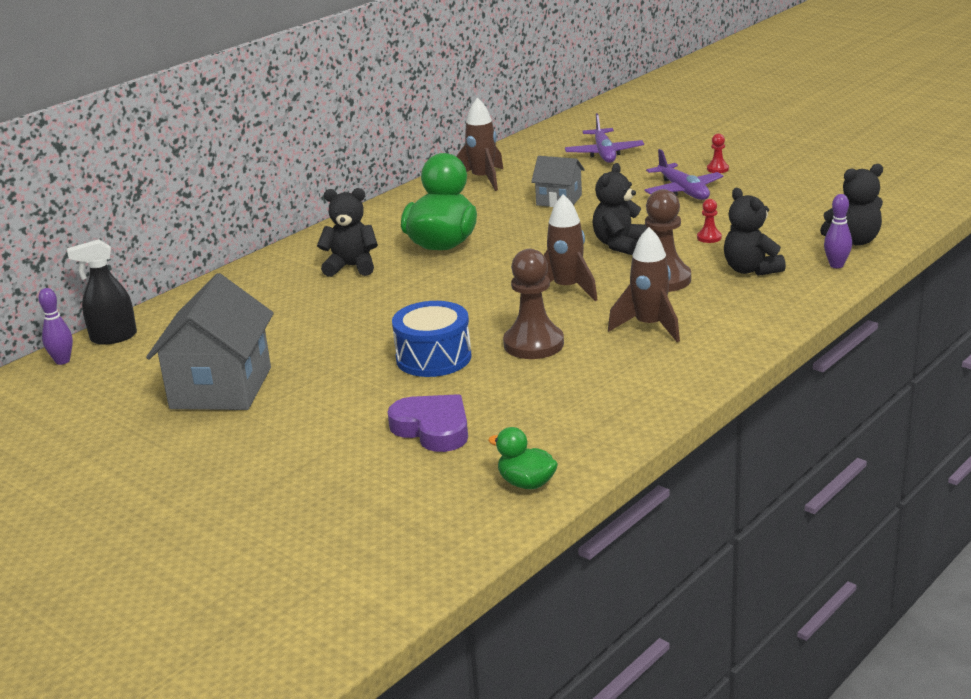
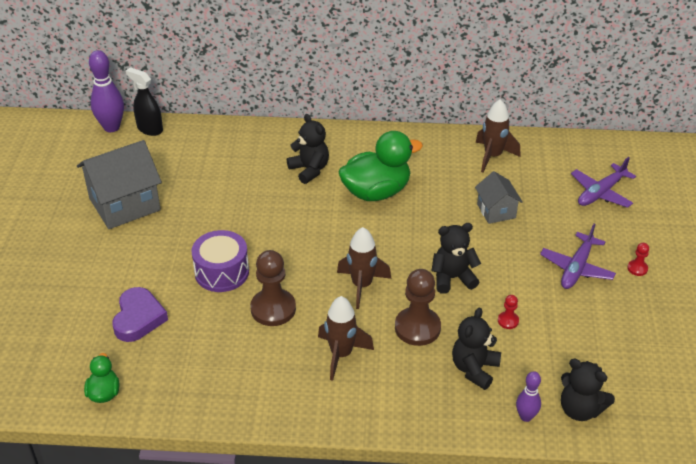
camera: 50 degrees right, 15 degrees up
purple bowling pin [38,288,73,365] -> purple bowling pin [89,50,124,132], size x1.74
blue drum [392,301,472,377] -> purple drum [191,230,249,292]

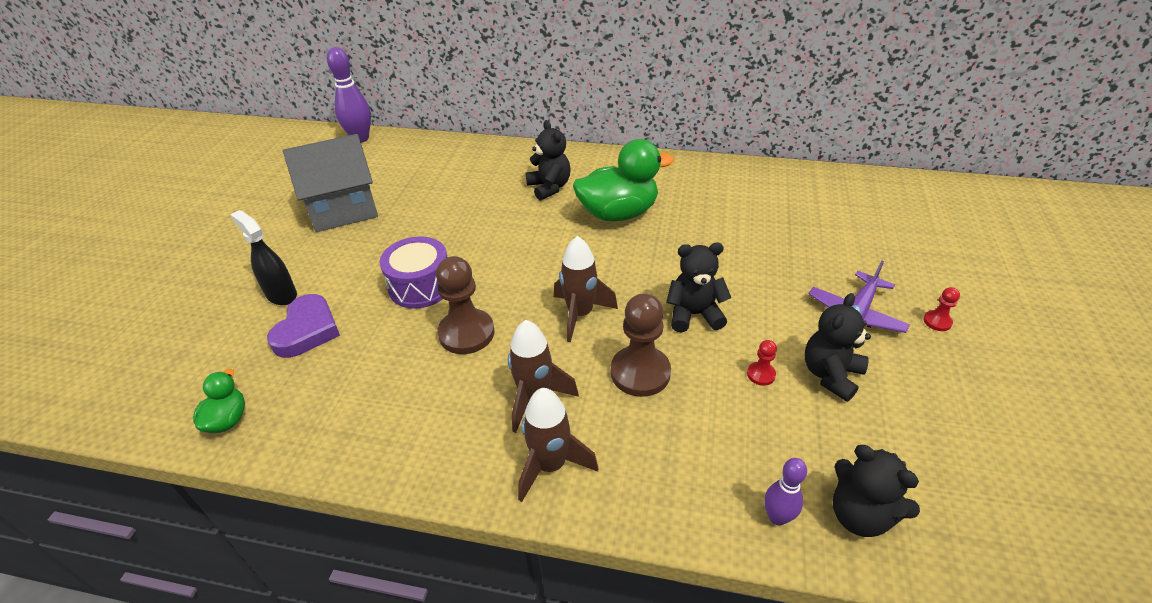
camera: 10 degrees right, 0 degrees up
black spray bottle [126,67,163,136] -> black spray bottle moved to [230,210,297,305]
black teddy bear [452,307,501,390] -> black teddy bear moved to [805,293,871,402]
brown rocket [475,99,520,173] -> brown rocket moved to [518,388,598,502]
grey house [475,171,523,224] -> none
purple plane [571,157,636,208] -> none

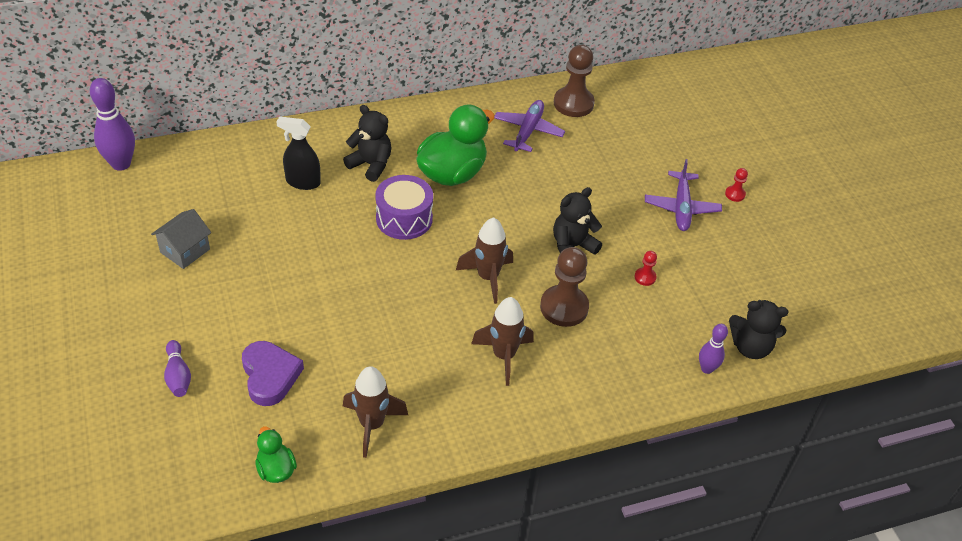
camera: 35 degrees left, 5 degrees up
black spray bottle [230,210,297,305] -> black spray bottle moved to [277,116,321,190]
grey house [283,134,378,232] -> grey house [151,209,211,269], size x0.55
purple drum [380,236,447,309] -> purple drum moved to [375,175,433,240]
brown pawn [436,256,495,354] -> brown pawn moved to [554,45,595,117]
brown rocket [518,388,598,502] -> brown rocket moved to [343,366,408,458]
black teddy bear [805,293,871,402] -> none
none -> purple bowling pin [164,340,191,397]
none -> purple plane [494,100,565,152]

